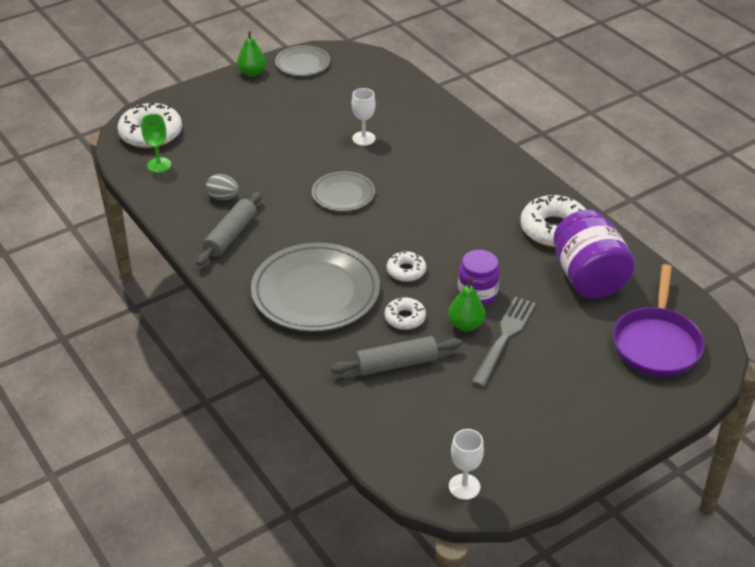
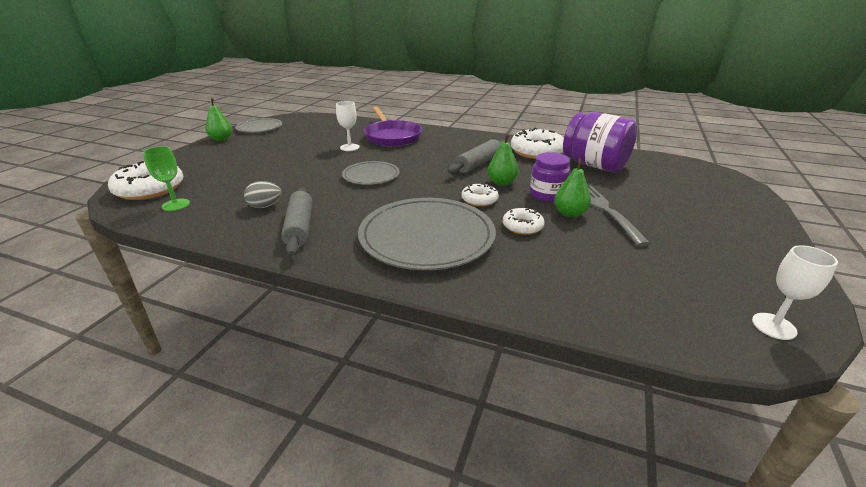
camera: 35 degrees left, 10 degrees down
grey rolling pin [330,336,462,376] -> grey rolling pin moved to [448,139,505,174]
purple pan [613,264,705,377] -> purple pan moved to [364,107,422,147]
none -> green pear [488,133,519,186]

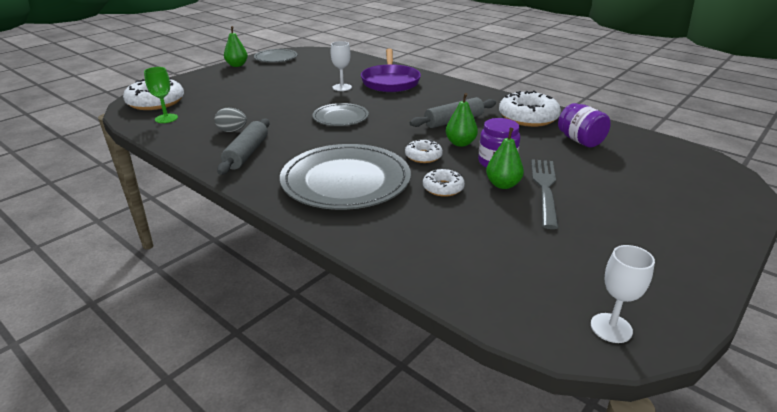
camera: 20 degrees right, 0 degrees up
purple jar [563,112,637,172] -> purple jar [558,103,611,147], size x0.62

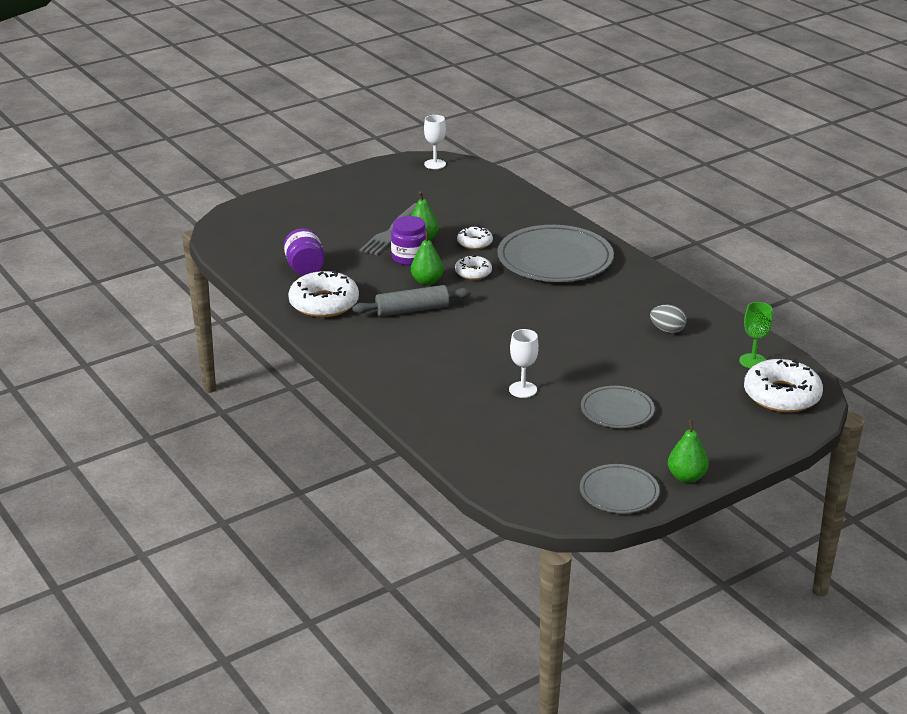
camera: 165 degrees left, 0 degrees up
grey rolling pin [217,118,270,175] -> none
grey plate [312,103,369,126] -> grey plate moved to [581,386,655,428]
purple pan [361,49,421,92] -> none

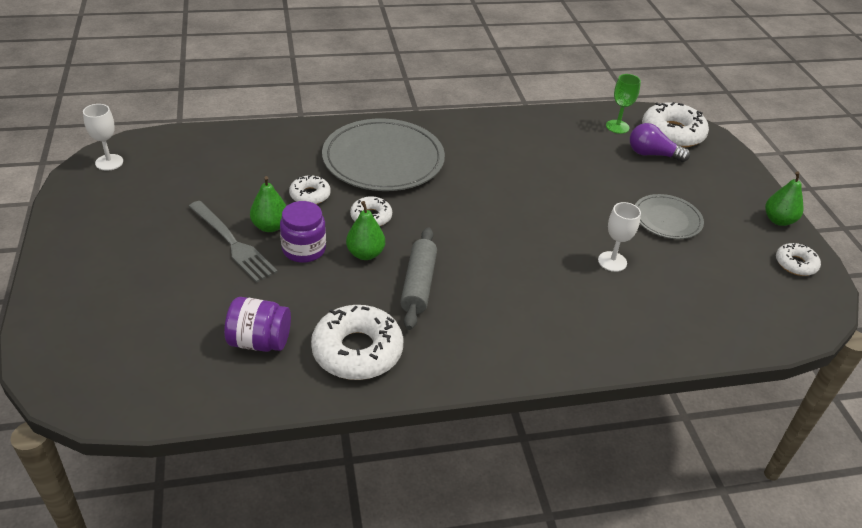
camera: 70 degrees left, 10 degrees up
grey plate [580,464,659,513] -> white donut [776,243,821,276]
grey egg [650,305,687,333] -> none
none -> purple light bulb [630,123,690,162]

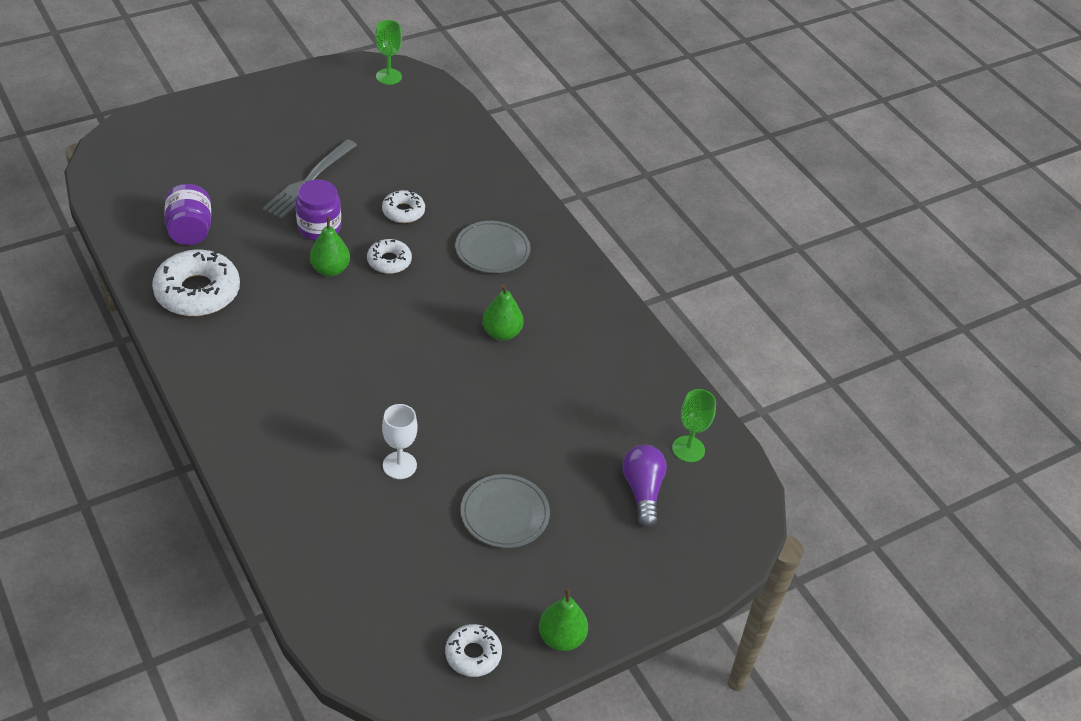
camera: 70 degrees right, 5 degrees up
white goblet [83,104,123,171] -> green goblet [375,20,402,85]
green pear [250,176,286,232] -> green pear moved to [482,284,524,341]
grey plate [322,119,445,191] -> grey plate [455,221,530,273], size x0.54
grey rolling pin [400,227,437,330] -> none
white donut [642,102,709,148] -> none

